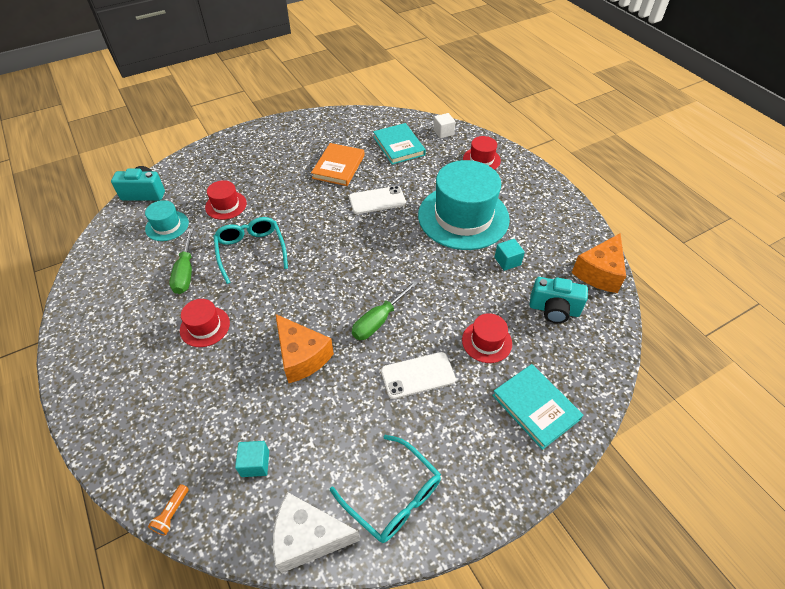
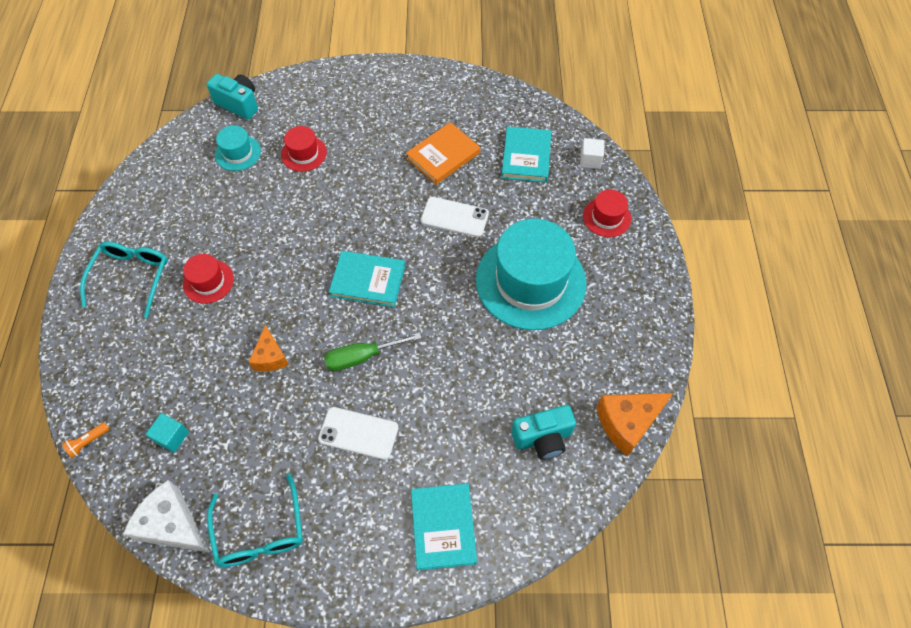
camera: 30 degrees right, 10 degrees up
green screwdriver [169,228,193,294] -> none
turquoise glasses [213,217,288,284] -> turquoise glasses moved to [80,242,168,318]
orange cheese [275,314,334,383] -> orange cheese [249,325,289,371], size x0.63
red hat [462,313,512,363] -> none
turquoise cube [494,239,525,271] -> none
turquoise camera [529,277,588,323] -> turquoise camera turned 60 degrees counterclockwise [511,405,576,460]
none -> turquoise book [329,251,405,307]

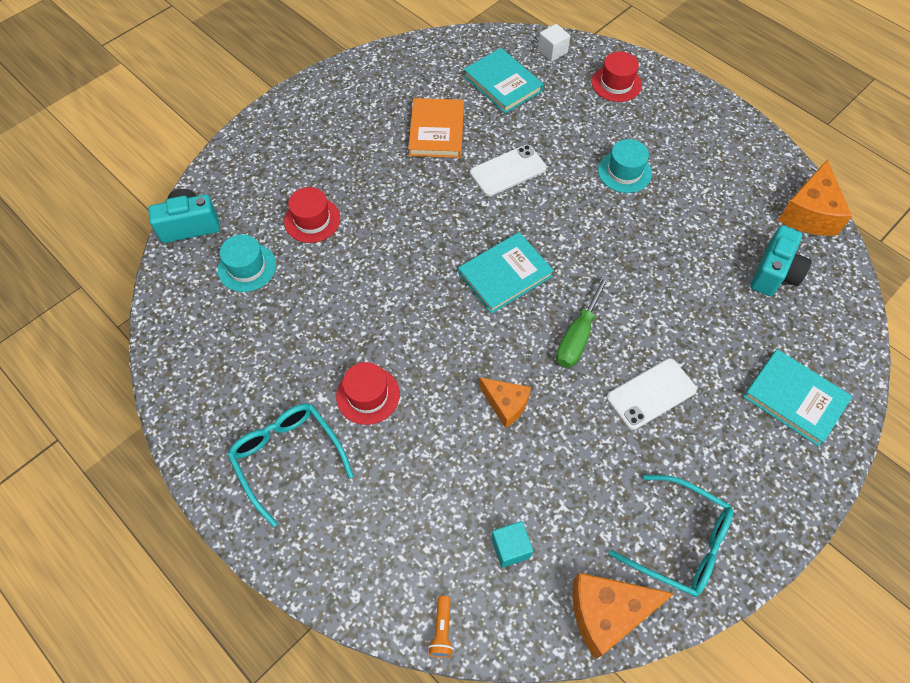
camera: 45 degrees left, 0 degrees up
white cheese [123,480,210,553] -> orange cheese [572,573,675,659]
turquoise hat [476,219,587,330] -> turquoise hat [598,139,652,193], size x0.46

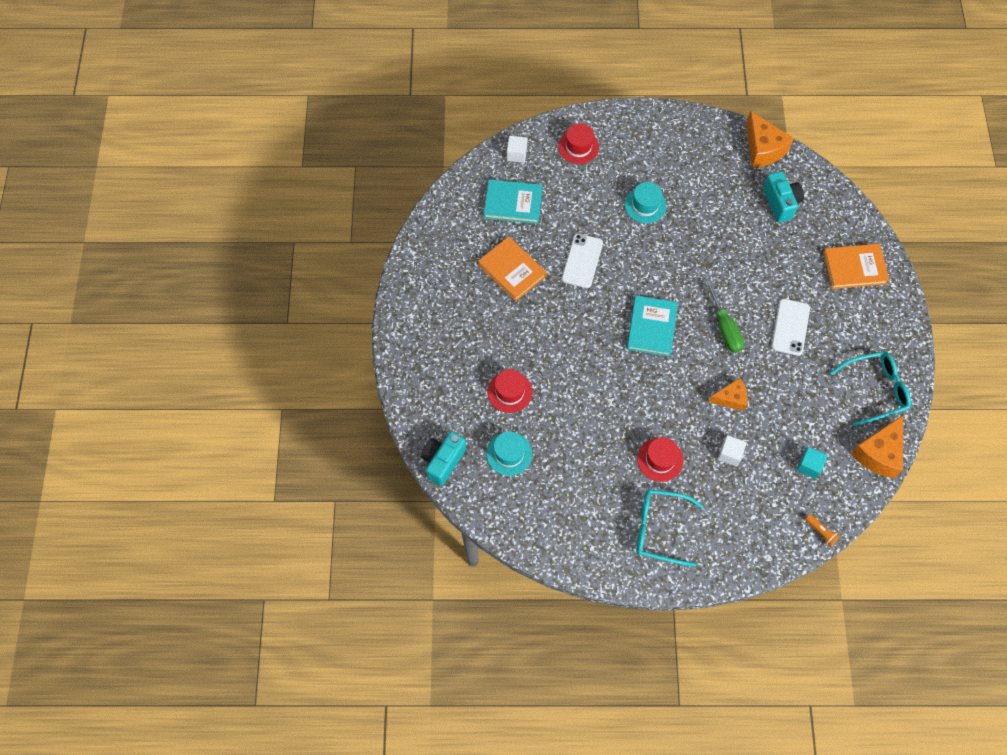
camera: 45 degrees left, 5 degrees up
turquoise book [743,349,852,446] -> orange book [823,244,889,289]
none -> white cube [718,435,747,466]

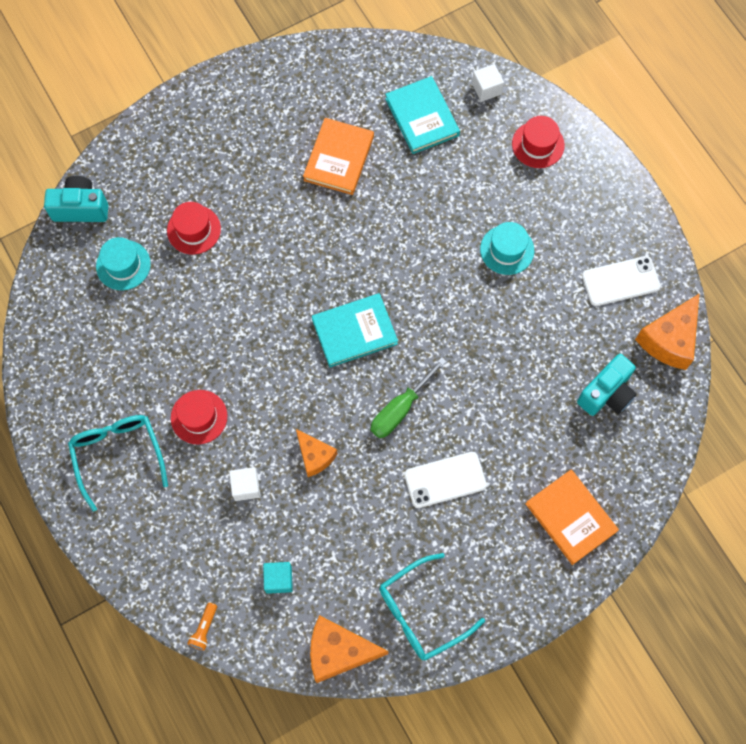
camera: 60 degrees right, 5 degrees up
white phone [562,234,603,288] -> white phone moved to [582,256,661,306]
turquoise glasses [830,351,911,426] -> turquoise glasses turned 105 degrees clockwise [379,553,485,661]

